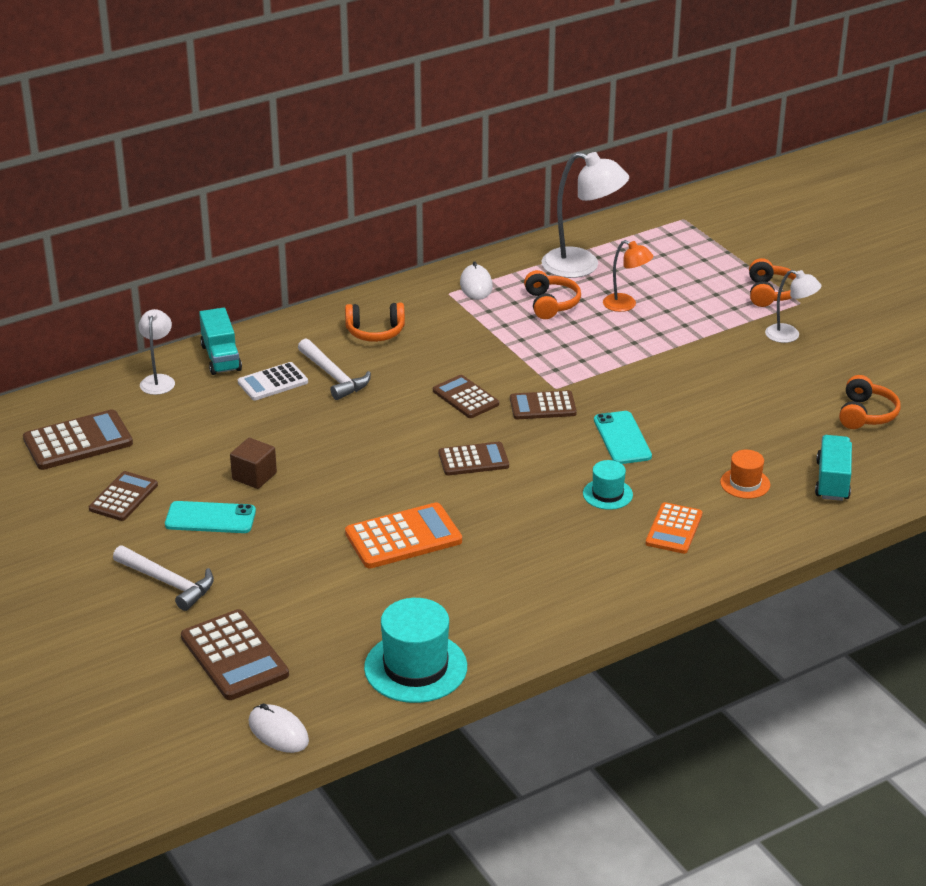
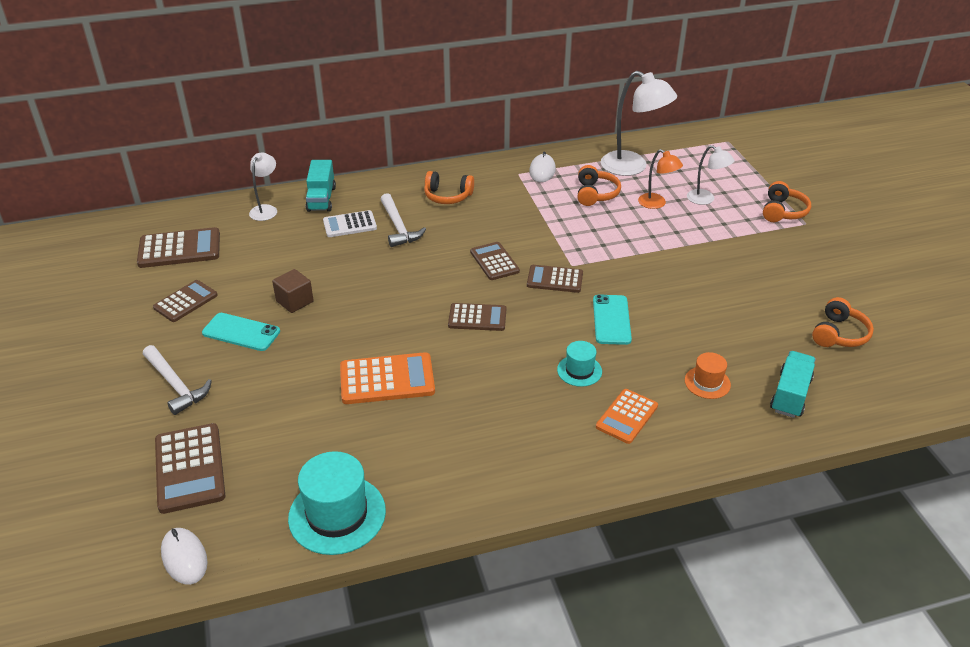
camera: 15 degrees right, 5 degrees up
white lamp [765,270,822,343] -> white lamp moved to [687,145,734,205]

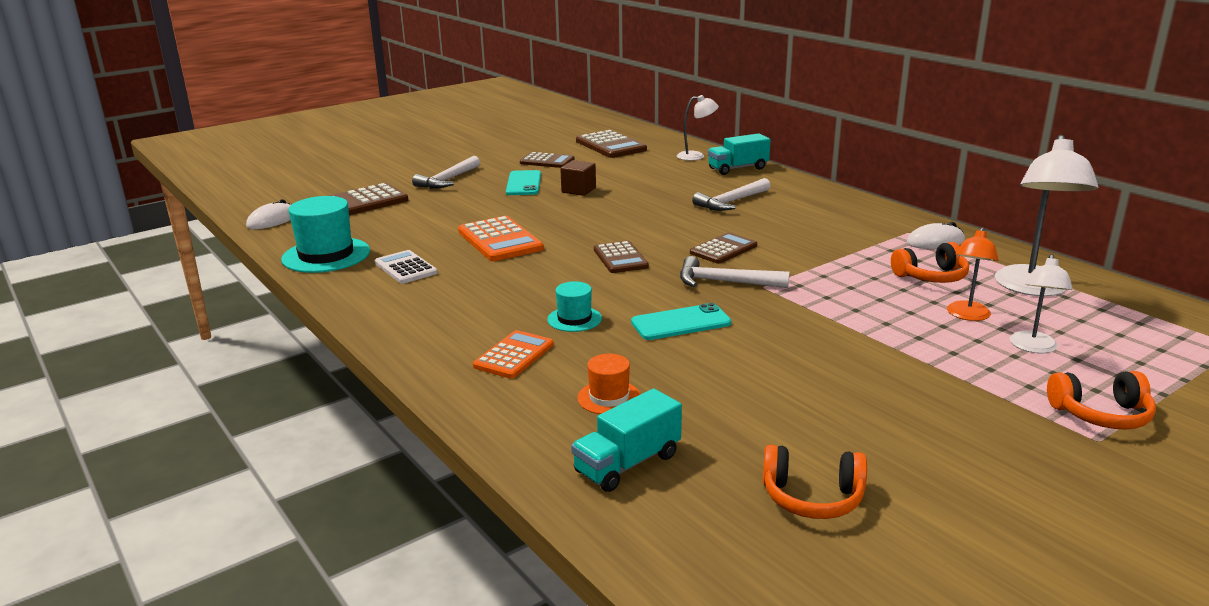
camera: 70 degrees right, 15 degrees down
white calculator [323,210,377,237] -> white calculator moved to [375,250,438,284]
orange headphones [424,171,474,204] -> none
brown calculator [527,265,583,293] -> white hammer [680,256,790,288]
orange calculator [596,389,658,444] -> orange calculator turned 105 degrees clockwise [473,330,554,379]
turquoise truck [770,351,816,418] -> turquoise truck turned 135 degrees clockwise [571,388,682,492]

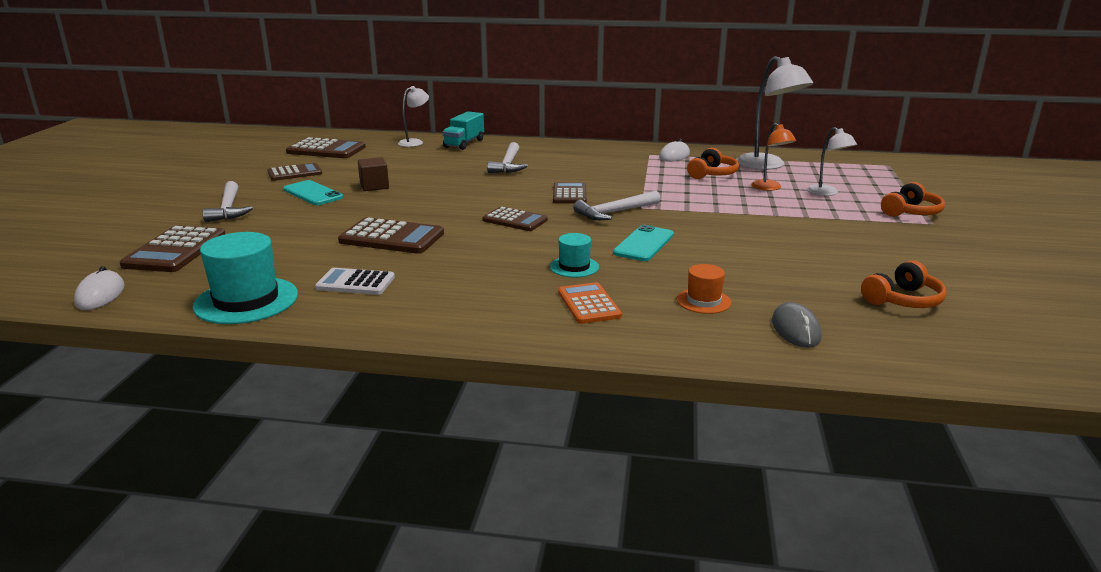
camera: 45 degrees left, 0 degrees up
orange calculator [458,216,544,261] -> brown calculator [338,217,444,254]
turquoise truck [571,388,682,492] -> grey mouse [772,302,822,348]

